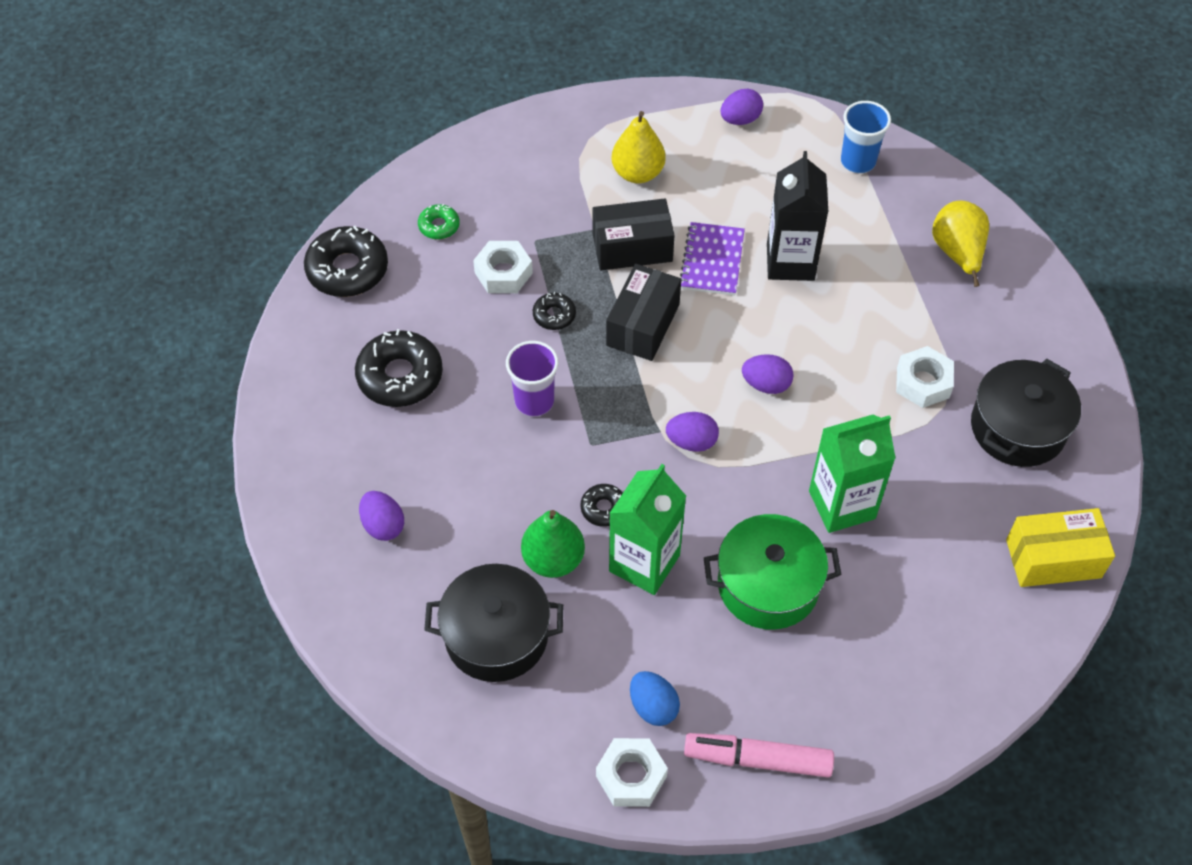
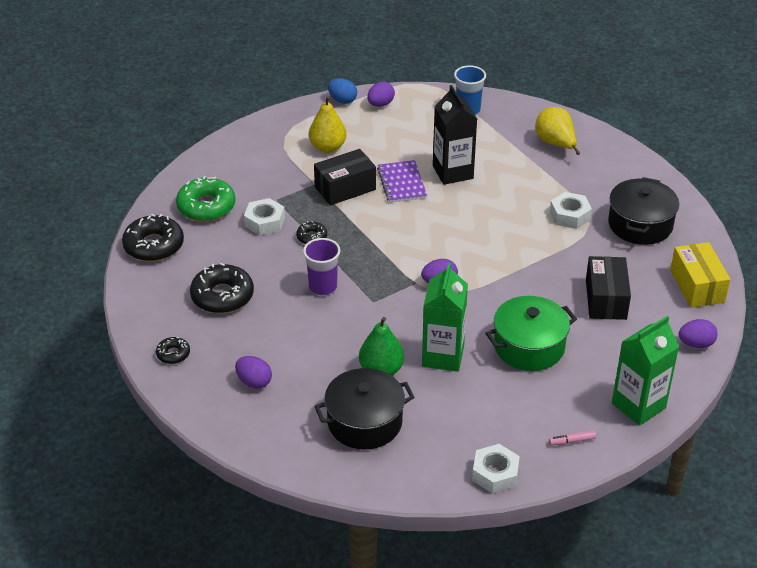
camera: 20 degrees left, 15 degrees down
green donut [418,204,460,239] -> green donut [176,176,236,221], size x1.95
black donut [581,484,623,527] -> black donut moved to [156,337,190,364]
black box [606,264,681,361] -> black box moved to [586,256,631,320]
blue egg [630,671,680,726] -> blue egg moved to [328,78,357,104]
pink marker [684,733,834,778] -> pink marker [549,430,596,446], size x0.46
purple egg [742,354,794,394] -> purple egg moved to [679,319,718,348]
green carton [809,414,896,533] -> green carton moved to [612,316,680,426]
yellow box [1006,508,1115,587] -> yellow box turned 75 degrees counterclockwise [670,242,731,308]

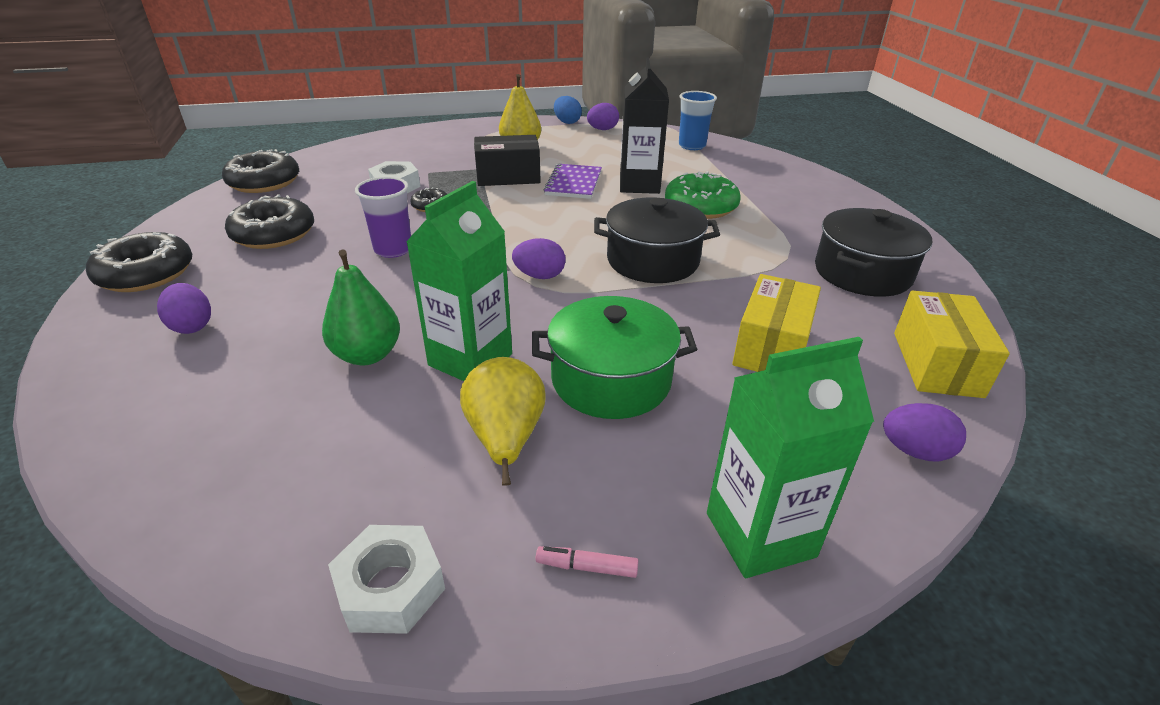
camera: 20 degrees right, 5 degrees down
black donut [156,337,190,364] -> black donut [86,232,192,292], size x1.95
green donut [176,176,236,221] -> green donut moved to [665,171,741,219]
black pot [314,368,415,450] -> black pot moved to [594,197,720,283]
yellow pear [536,107,580,155] -> yellow pear moved to [460,357,546,486]
white nut [550,192,592,229] -> none
black box [586,256,631,320] -> yellow box [732,274,821,372]

